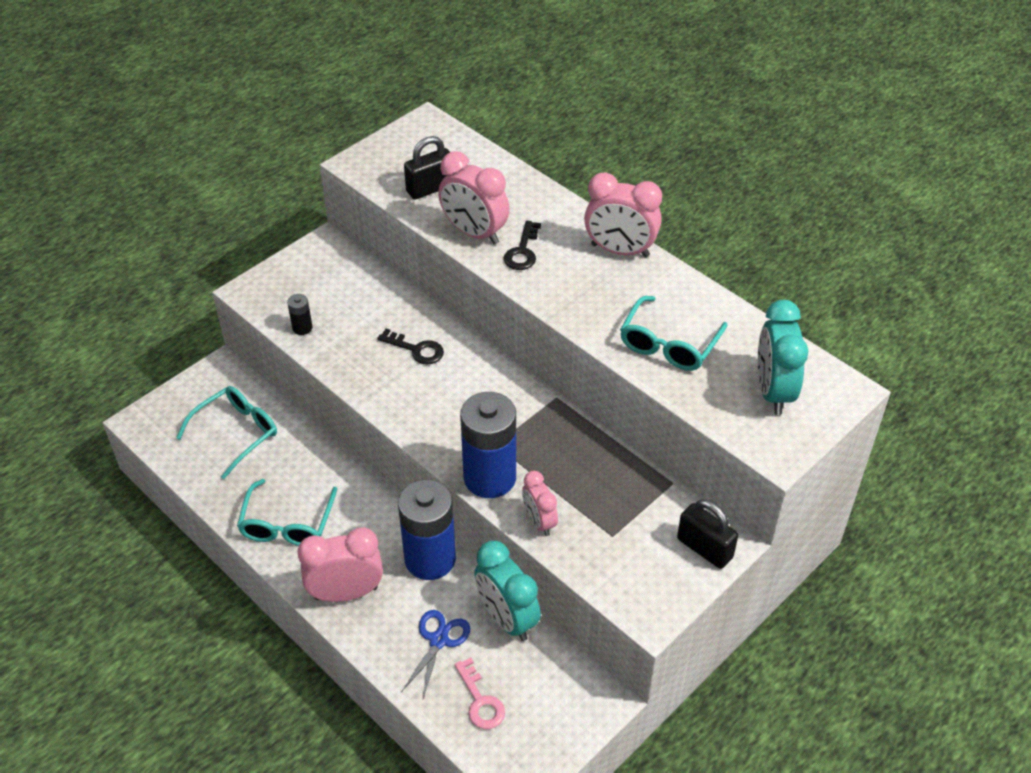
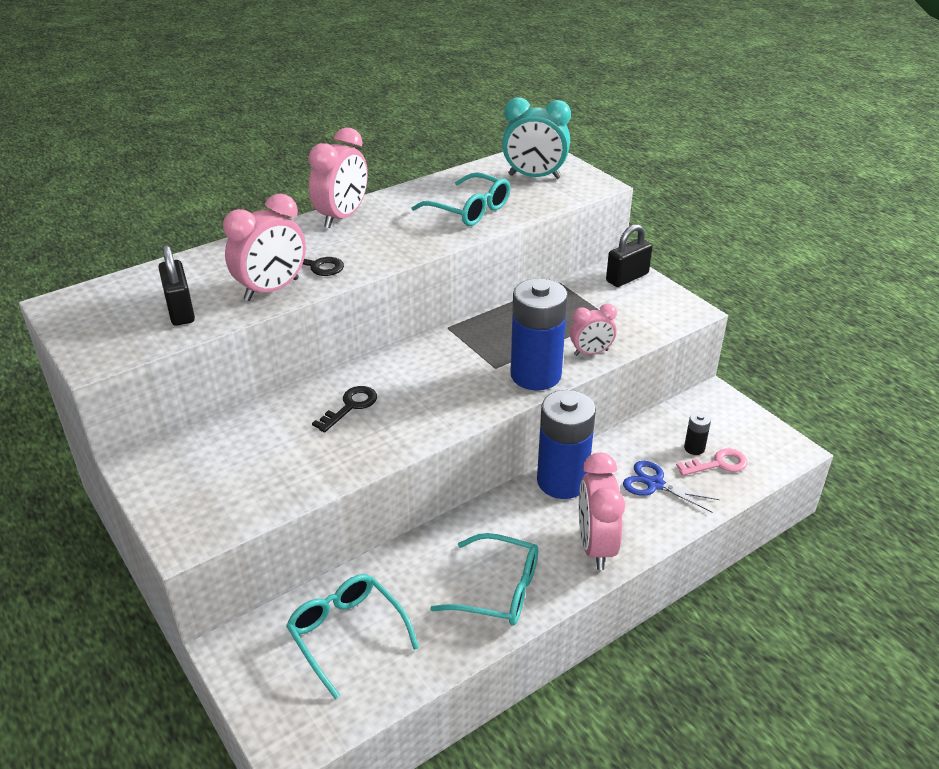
camera: 80 degrees left, 10 degrees down
black battery [287,294,312,335] -> black battery moved to [684,412,711,455]
turquoise clock [474,541,541,641] -> none

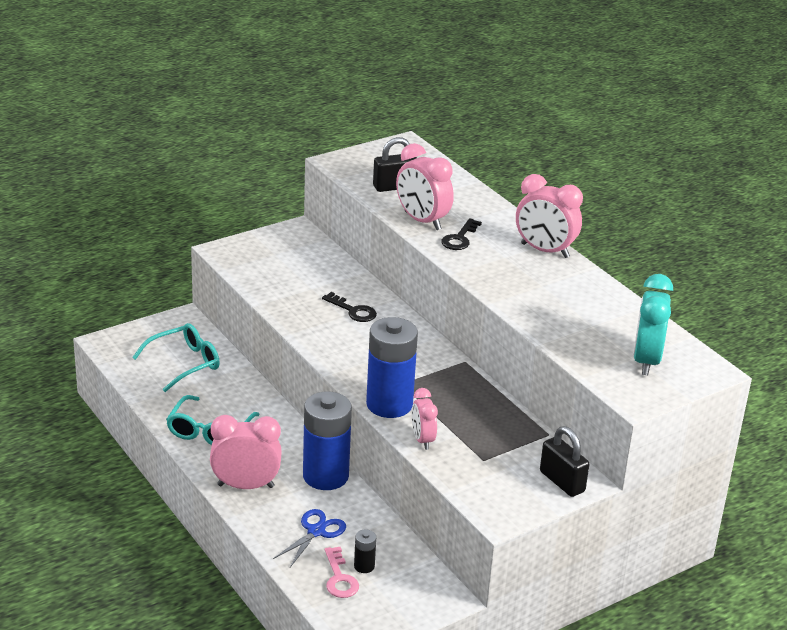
camera: 90 degrees right, 5 degrees down
turquoise glasses [412,172,510,226] -> none

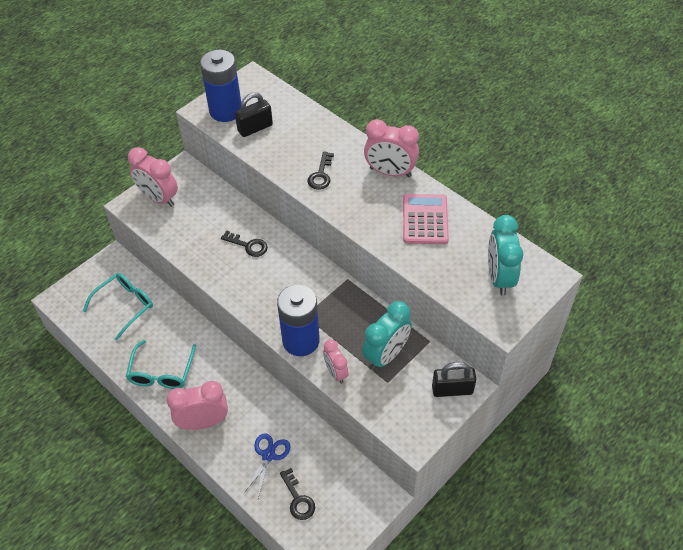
camera: 10 degrees left, 20 degrees up
blue battery [303,391,352,490] -> blue battery moved to [200,50,241,122]
pink key [325,547,359,598] -> black key [280,468,315,520]
black battery [354,530,376,573] -> none
pink clock [396,143,454,230] -> pink clock moved to [128,147,178,207]
black padlock [540,426,590,497] -> black padlock turned 45 degrees counterclockwise [432,362,476,397]
none -> turquoise clock [362,301,412,370]
none -> pink calculator [403,194,449,244]

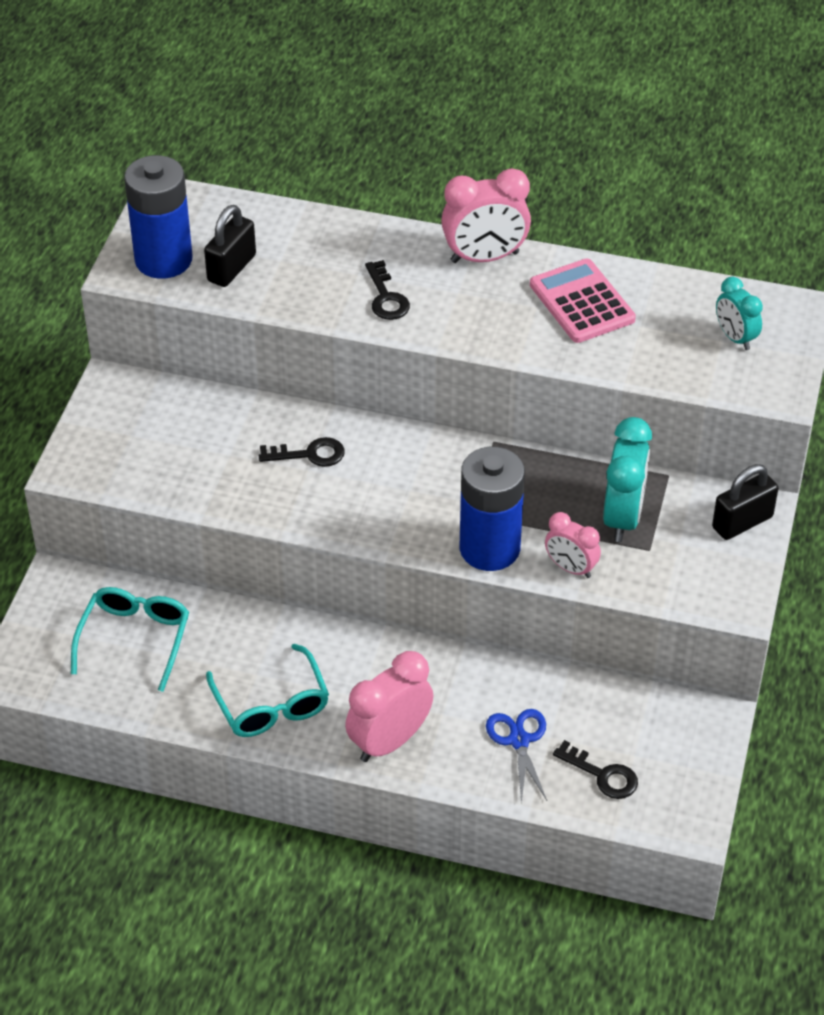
camera: 30 degrees left, 5 degrees down
pink clock [128,147,178,207] -> none
turquoise clock [488,215,523,296] -> turquoise clock [716,277,763,350], size x0.61

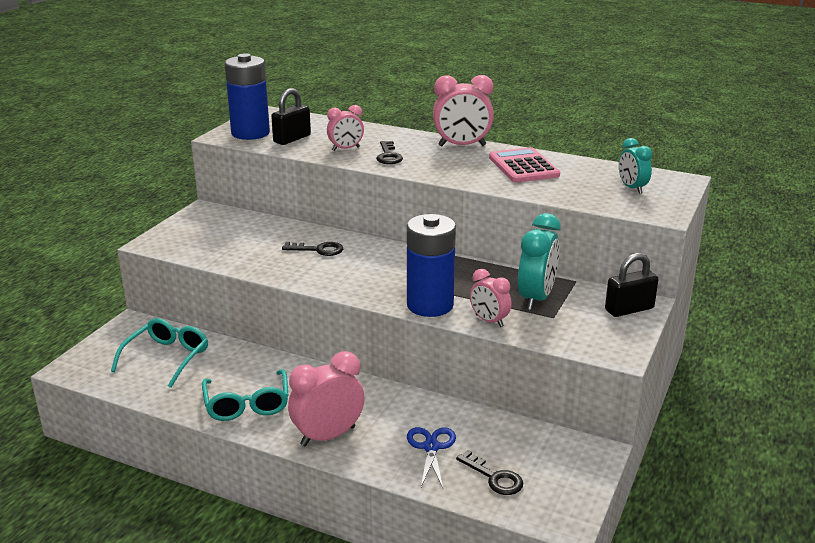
camera: 10 degrees right, 20 degrees down
none -> pink clock [327,105,364,151]

